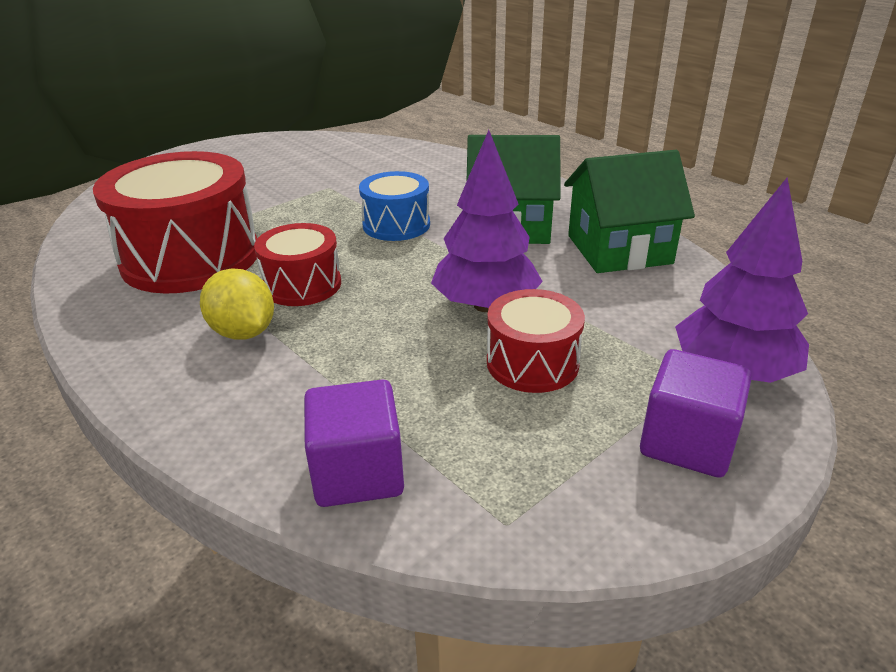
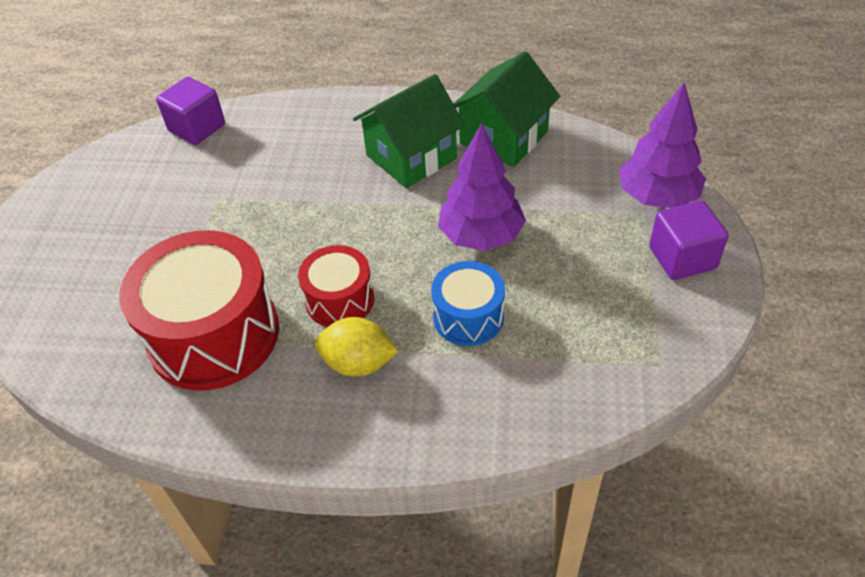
camera: 40 degrees left, 15 degrees up
purple cube [304,380,404,507] -> purple cube moved to [156,77,225,145]
blue drum [359,171,430,241] -> blue drum moved to [431,261,505,346]
red drum [487,289,585,393] -> none

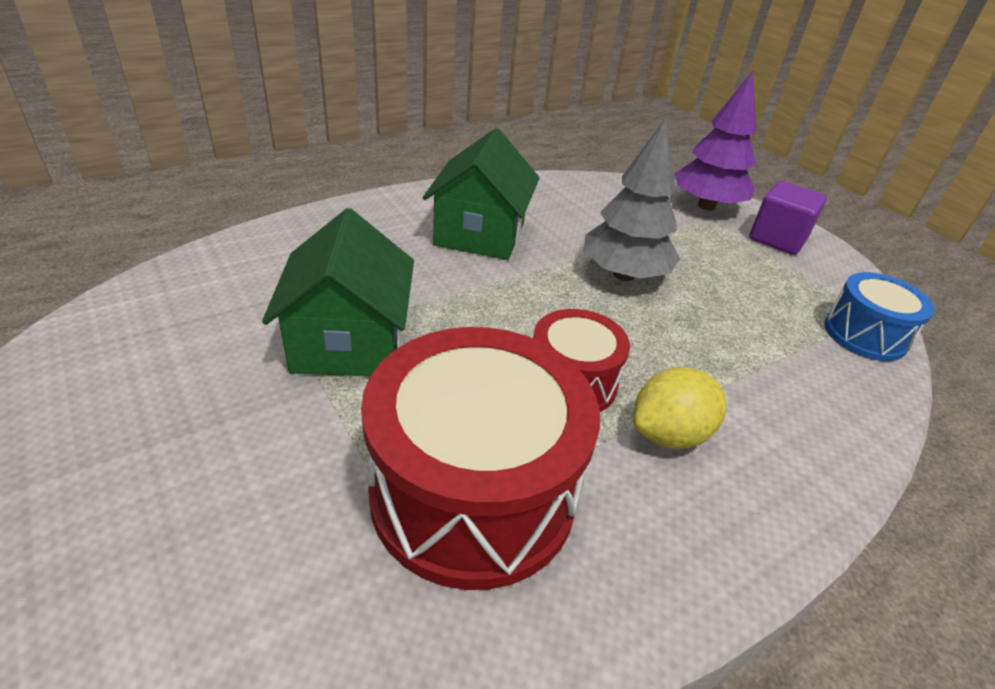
camera: 45 degrees left, 10 degrees down
purple cube [156,77,225,145] -> none
blue drum [431,261,505,346] -> blue drum moved to [824,272,935,361]
purple tree [438,124,526,251] -> grey tree [583,118,680,281]
green house [454,51,560,167] -> green house moved to [262,208,414,377]

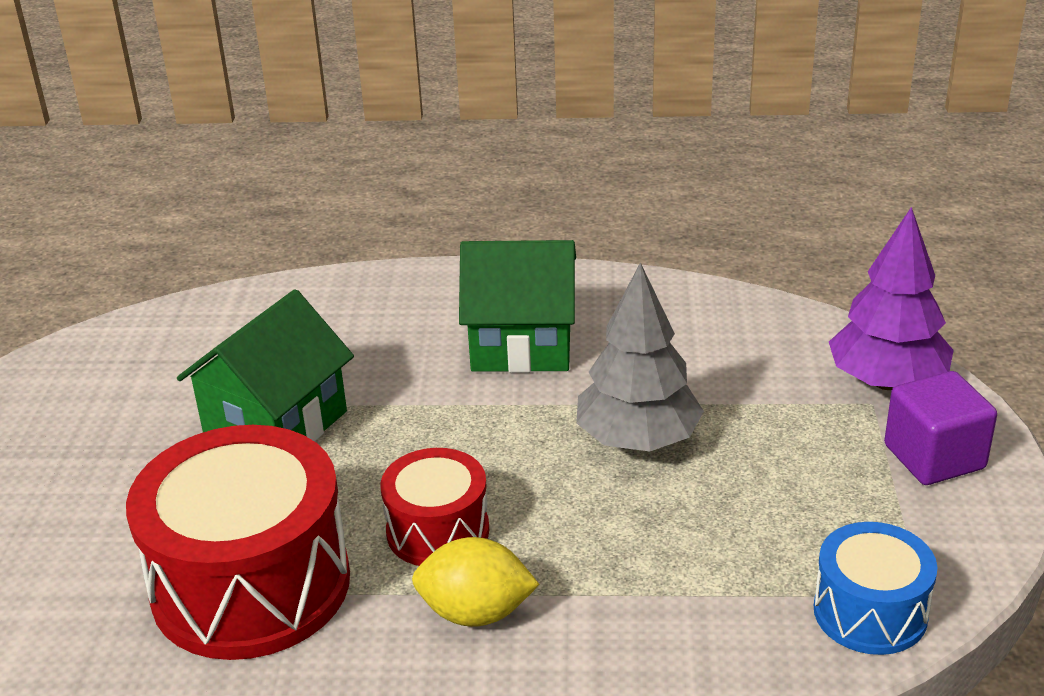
camera: 40 degrees right, 5 degrees down
green house [423,128,539,260] -> green house turned 45 degrees clockwise [459,240,576,373]

